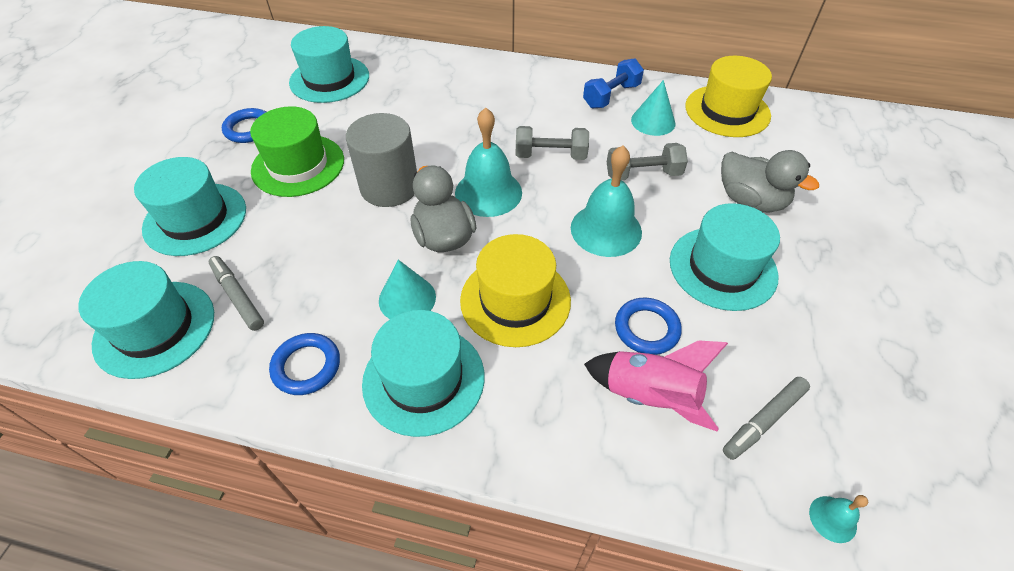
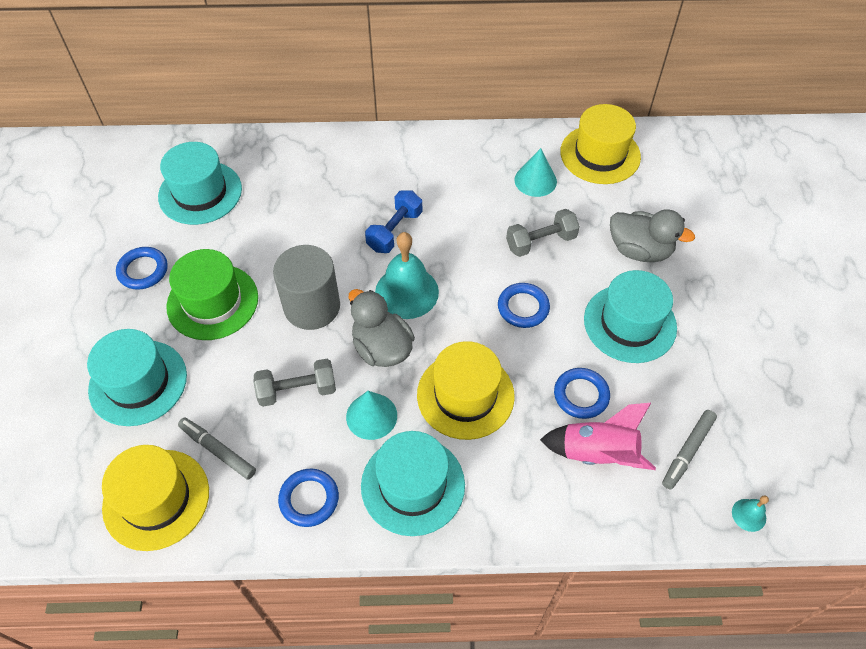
camera: 15 degrees left, 5 degrees up
turquoise hat [78,261,214,379] -> yellow hat [102,445,209,551]
grey dumbbell [516,126,589,160] -> grey dumbbell moved to [254,359,336,407]
turquoise bell [571,146,642,257] -> blue ring [498,283,550,328]
blue dumbbell [583,58,644,108] -> blue dumbbell moved to [365,190,422,253]

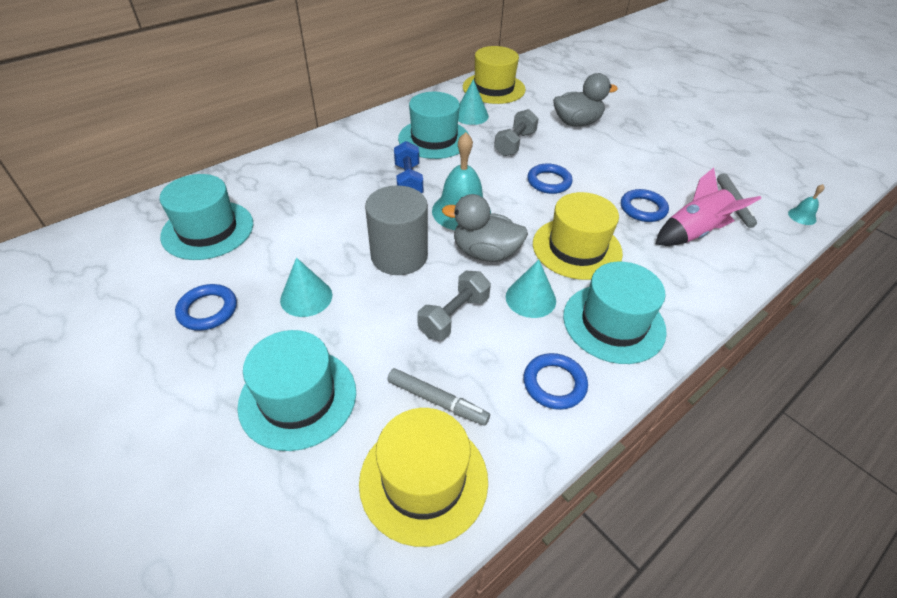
camera: 40 degrees left, 10 degrees down
green hat [166,249,258,340] -> turquoise cone [280,258,332,317]
grey marker [178,418,256,480] -> grey marker turned 150 degrees counterclockwise [387,368,490,425]
turquoise hat [584,270,677,363] -> turquoise hat moved to [398,92,469,159]

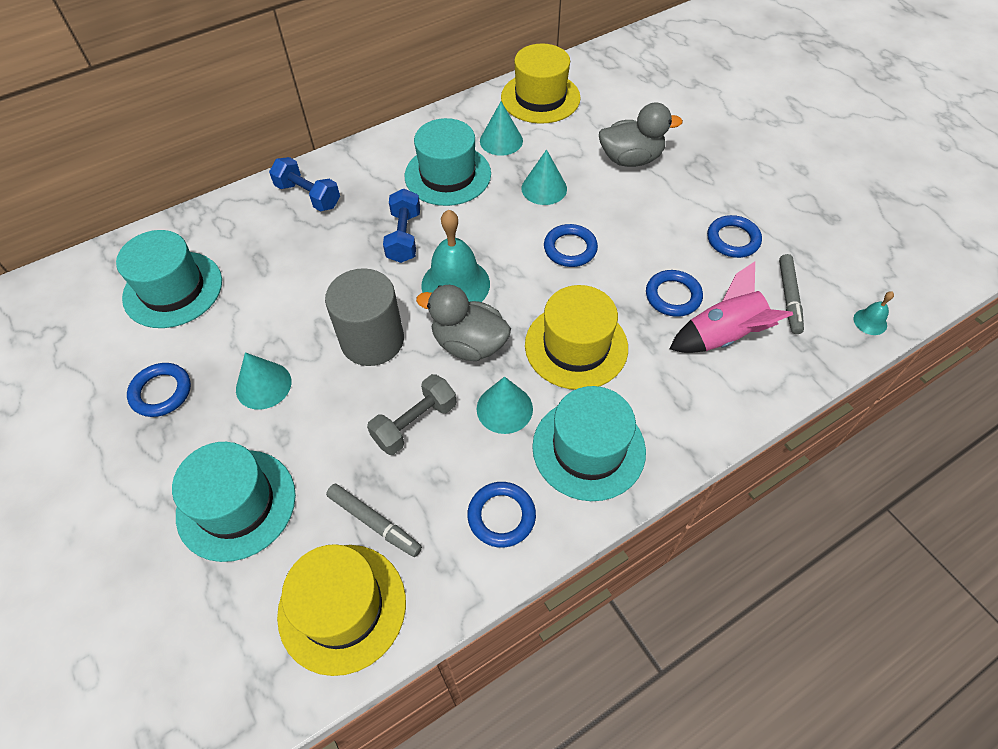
camera: 10 degrees right, 10 degrees up
grey dumbbell [494,109,539,156] -> turquoise cone [522,149,567,205]
none -> blue dumbbell [269,157,340,211]
none -> blue ring [707,215,762,258]

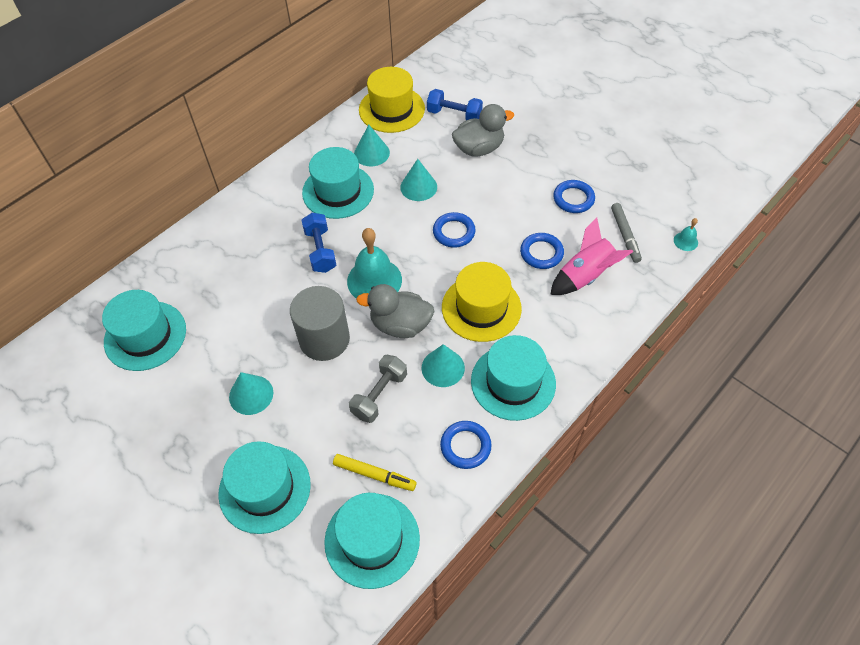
camera: 15 degrees left, 0 degrees up
blue ring [127,363,191,417] -> none
blue dumbbell [269,157,340,211] -> blue dumbbell moved to [427,89,483,120]
yellow hat [277,544,406,676] -> turquoise hat [324,493,420,589]
grey marker [326,484,422,557] -> yellow marker [333,454,416,491]

